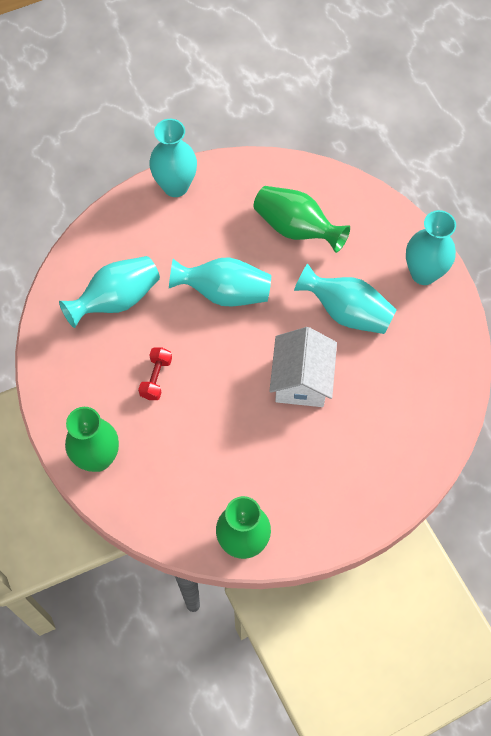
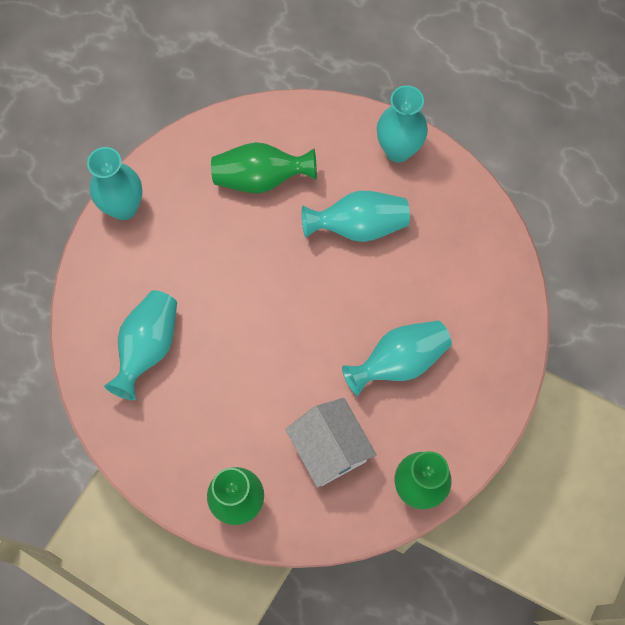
camera: 35 degrees left, 5 degrees up
red dumbbell [138,347,172,400] -> none
turquoise vase [169,257,271,306] -> turquoise vase moved to [342,320,452,396]
white house [269,327,337,407] -> white house moved to [285,398,377,488]

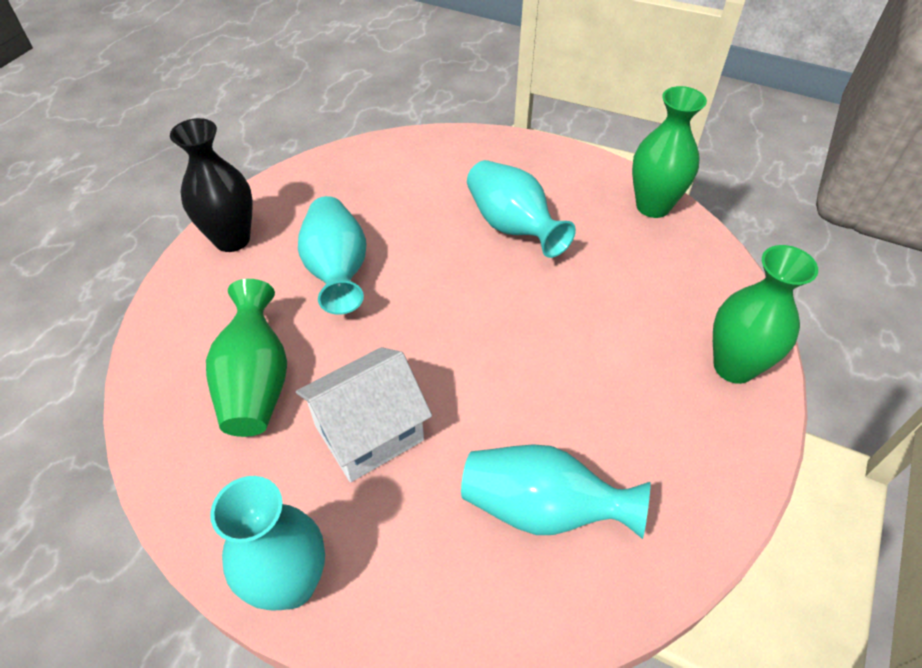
camera: 95 degrees left, 20 degrees down
white house [285,398,377,488] -> white house moved to [296,347,432,482]
turquoise vase [377,85,428,163] -> black vase [170,118,253,252]

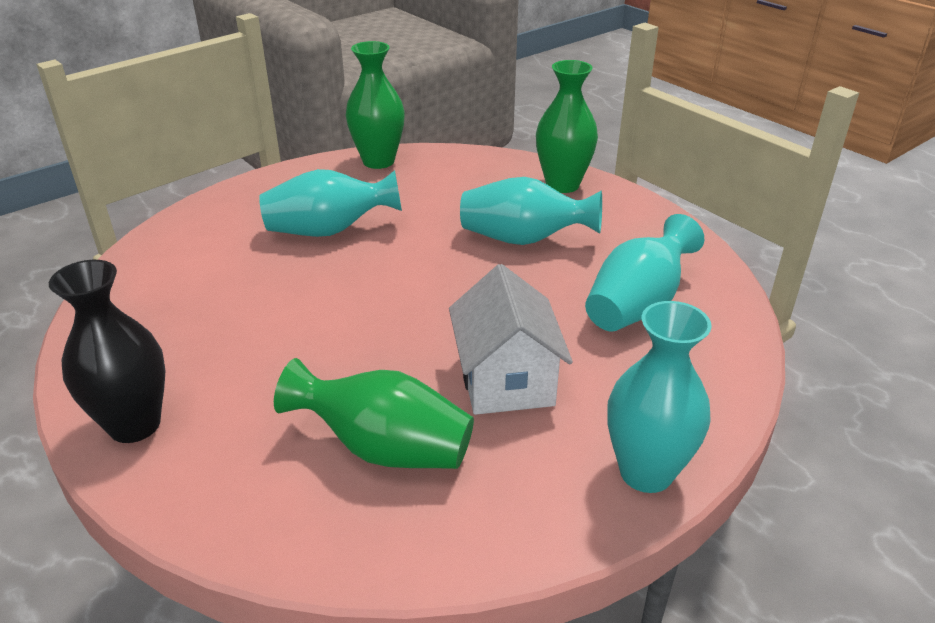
camera: 65 degrees left, 15 degrees down
turquoise vase [298,196,367,315] -> turquoise vase moved to [460,177,602,245]

